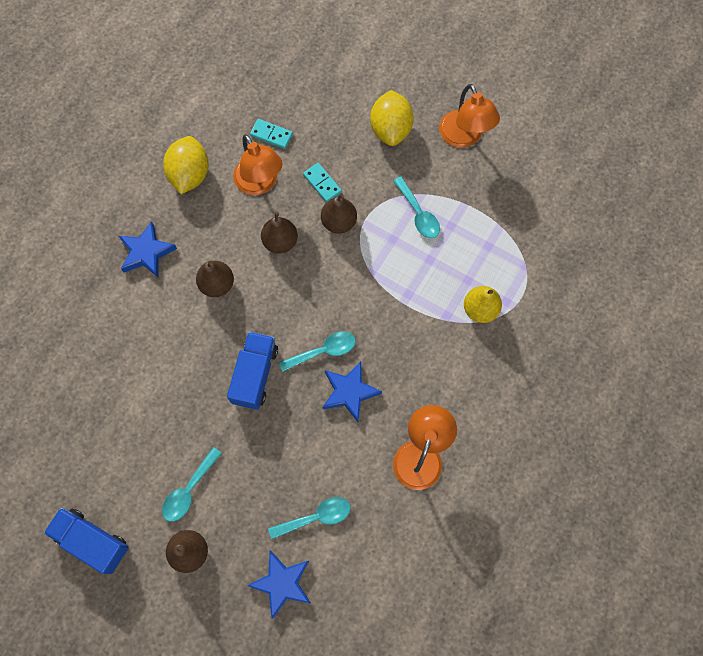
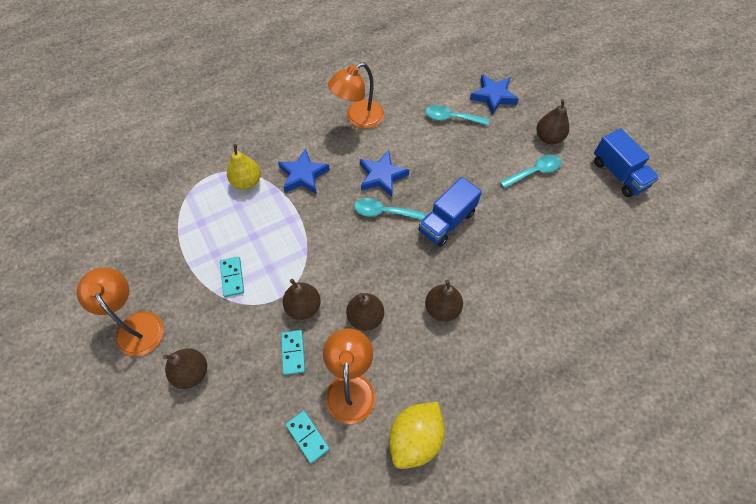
camera: 150 degrees left, 10 degrees down
blue star [119,221,177,278] -> blue star moved to [278,149,330,194]
yellow lemon [370,90,414,146] -> brown pear [163,348,207,389]
turquoise spoon [393,177,440,238] -> turquoise domino [220,257,244,297]
orange lamp [439,84,500,148] -> orange lamp turned 45 degrees counterclockwise [77,267,164,356]

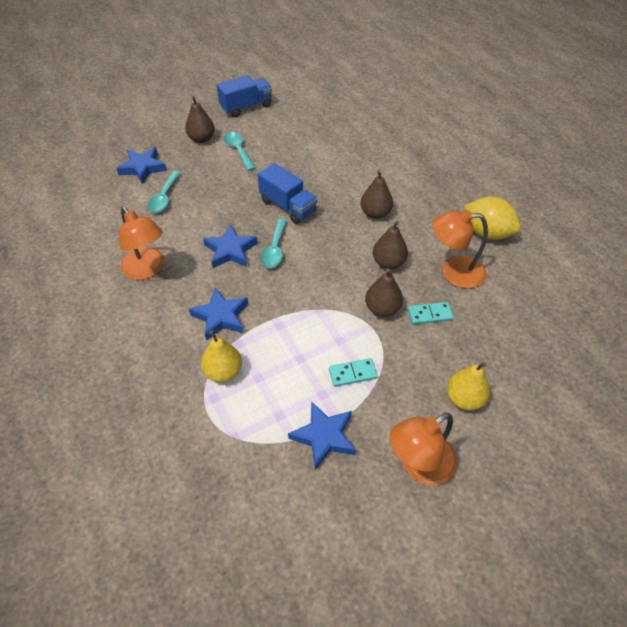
camera: 90 degrees left, 10 degrees down
brown pear [163,348,207,389] -> yellow pear [447,362,490,411]
turquoise domino [286,411,330,463] -> none
none -> blue star [288,401,356,470]

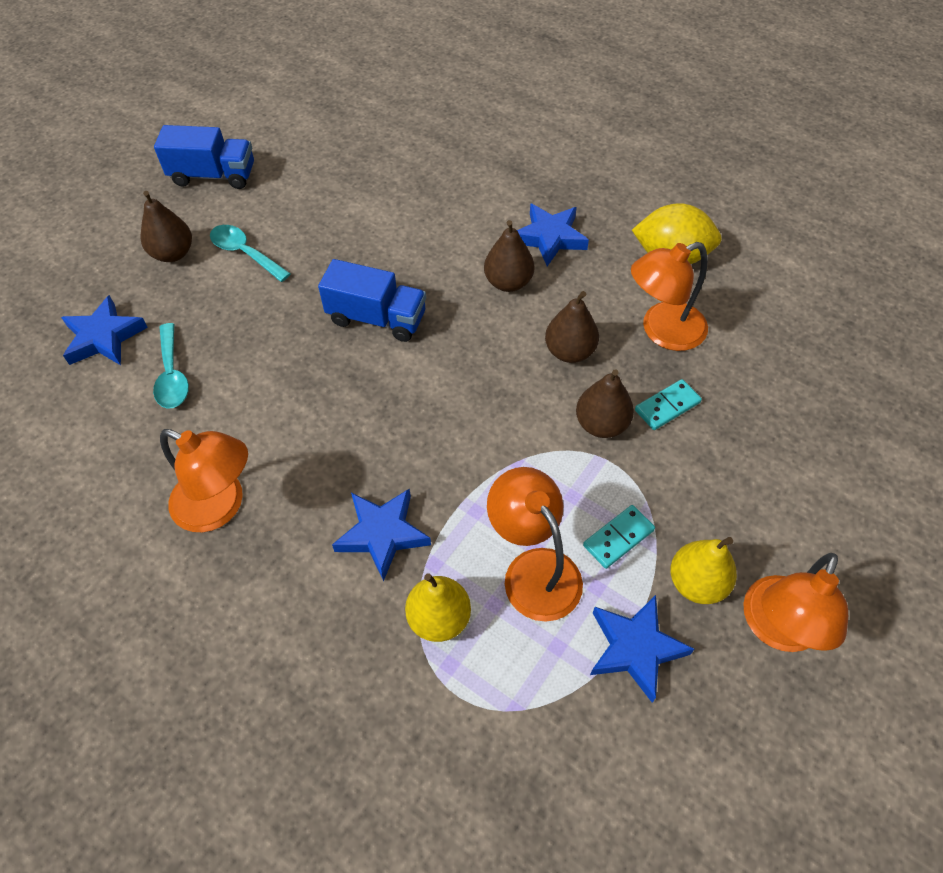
camera: 25 degrees left, 5 degrees up
blue star [203,224,258,268] -> blue star moved to [517,203,589,266]
blue truck [217,75,272,117] -> blue truck turned 60 degrees clockwise [154,125,254,189]
turquoise spoon [260,219,287,268] -> none
yellow pear [447,362,490,411] -> yellow pear moved to [670,537,737,604]
none -> orange lamp [487,467,583,622]

